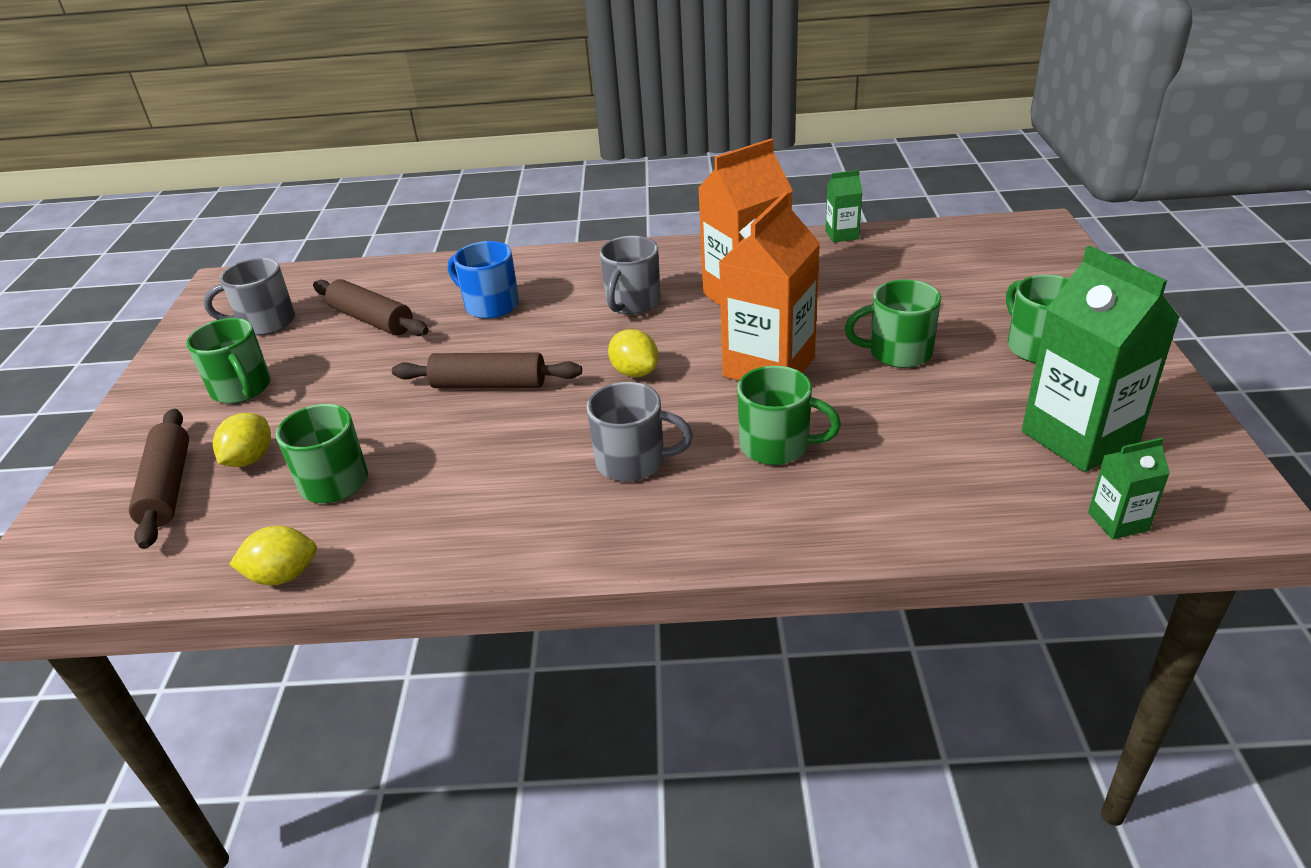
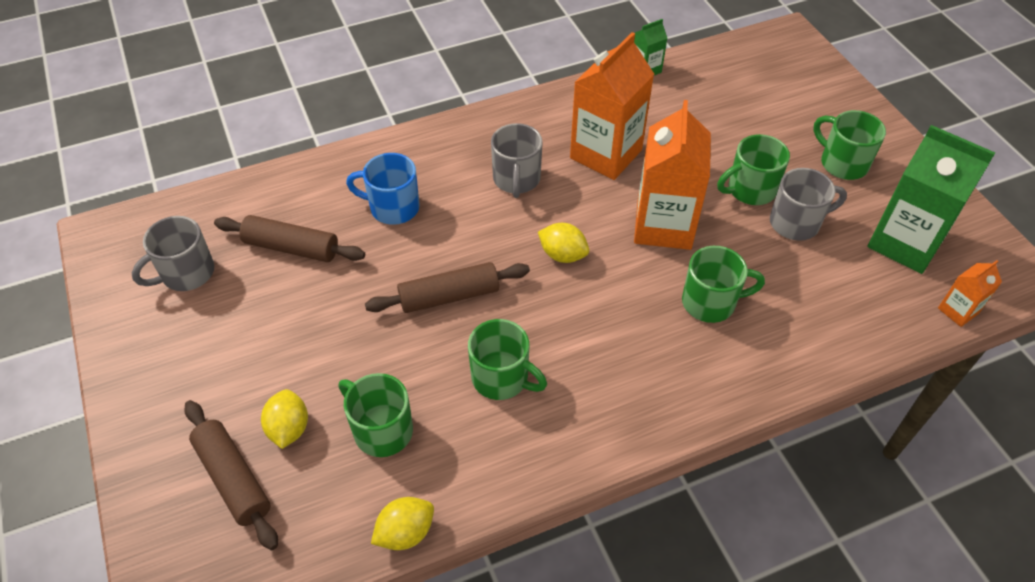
camera: 25 degrees left, 15 degrees up
green mug [186,318,271,404] -> green mug moved to [468,319,547,400]
grey mug [586,382,693,482] -> grey mug moved to [770,168,847,241]
green carton [1088,438,1170,539] -> orange carton [938,260,1002,327]

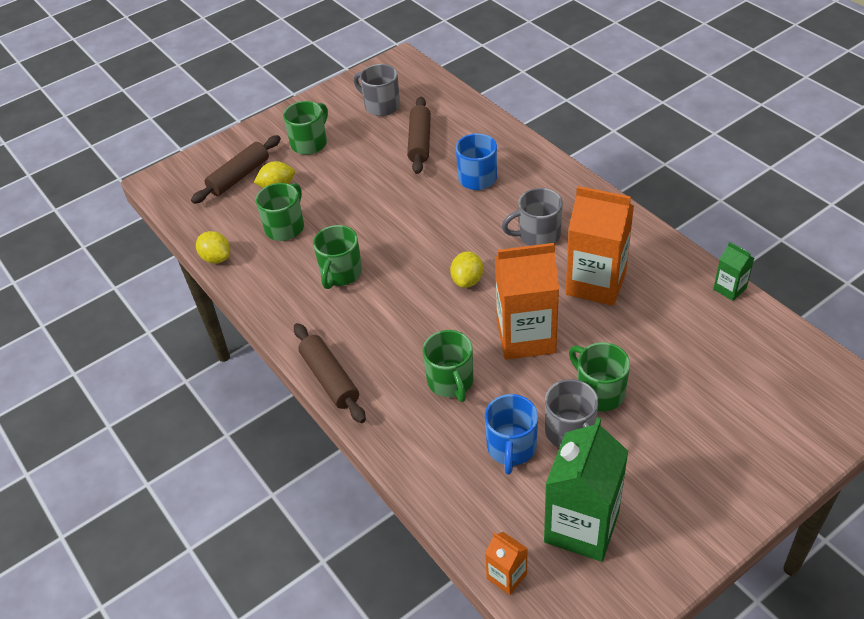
camera: 80 degrees right, 5 degrees down
brown rolling pin [365,262,530,313] -> brown rolling pin moved to [294,323,366,423]
green mug [814,110,886,180] -> green mug moved to [283,101,328,155]
none -> blue mug [485,394,538,475]

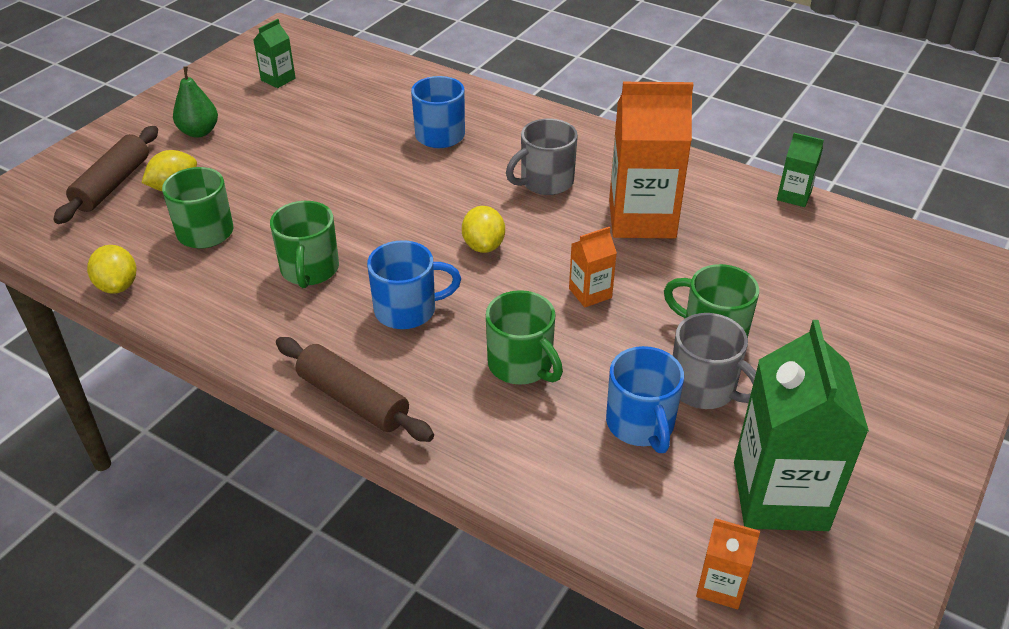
camera: 25 degrees left, 5 degrees down
yellow lemon [196,231,230,264] -> yellow lemon turned 45 degrees clockwise [87,245,136,294]
green mug [283,101,328,155] -> green pear [173,66,218,138]
grey mug [354,64,400,116] -> green carton [253,19,296,88]
brown rolling pin [407,97,431,174] -> none
orange carton [495,243,559,360] -> orange carton [569,227,617,307], size x0.47
none -> blue mug [367,240,461,329]

